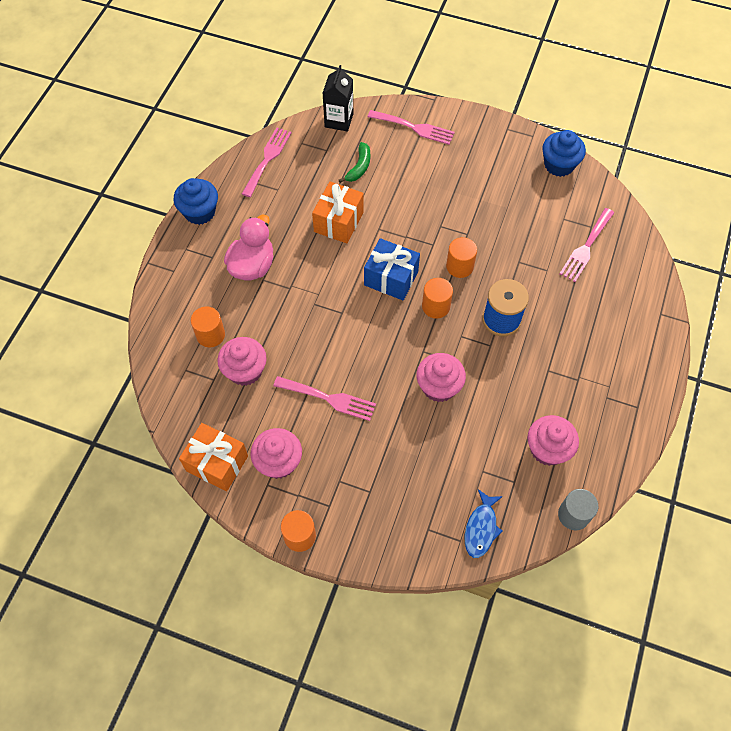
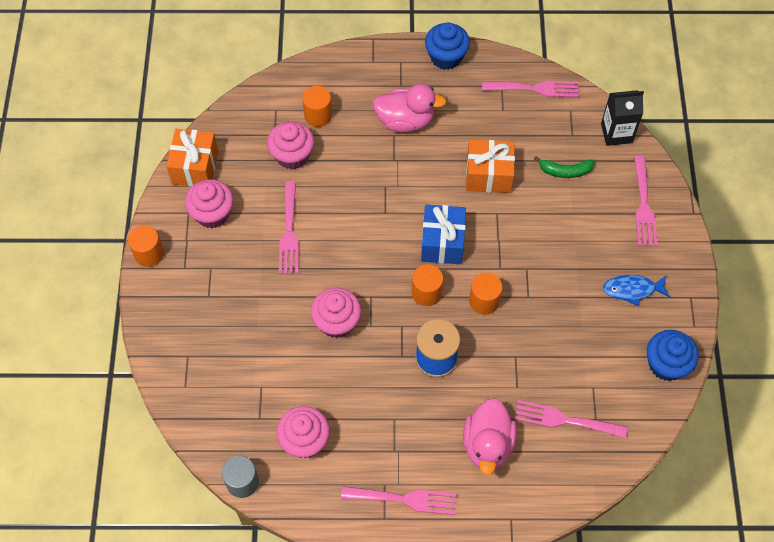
camera: 70 degrees right, 0 degrees up
blue fish [465,489,503,558] -> blue fish moved to [603,275,670,306]
none -> pink fork [341,486,457,515]
none -> pink duck [463,398,517,476]

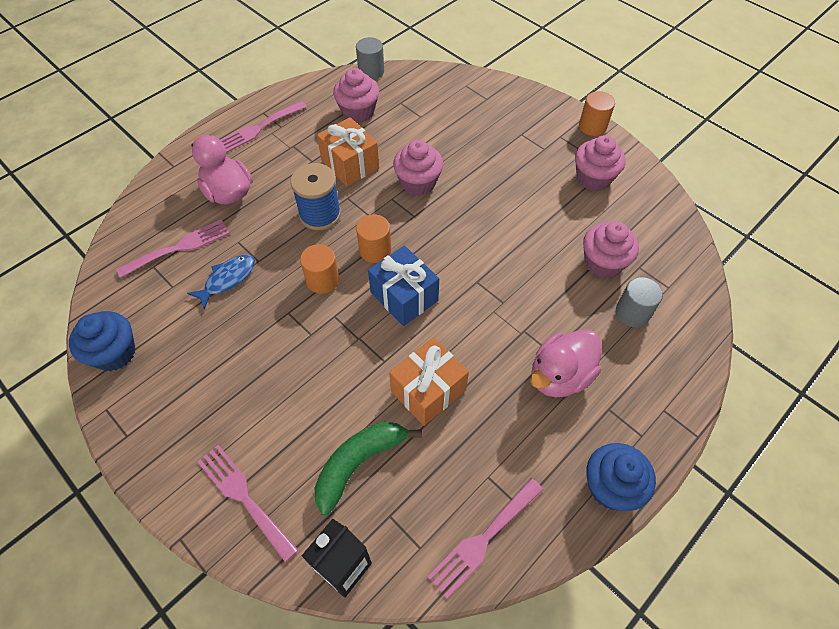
camera: 135 degrees right, 5 degrees down
orange gift [166,129,218,187] -> orange gift moved to [317,117,379,186]
pink fork [279,181,299,274] -> none
orange cylinder [302,86,332,127] -> grey cylinder [616,277,663,327]
green banana [534,156,595,178] -> green banana [315,422,422,515], size x1.52
blue fish [603,275,670,306] -> blue fish moved to [187,255,255,310]

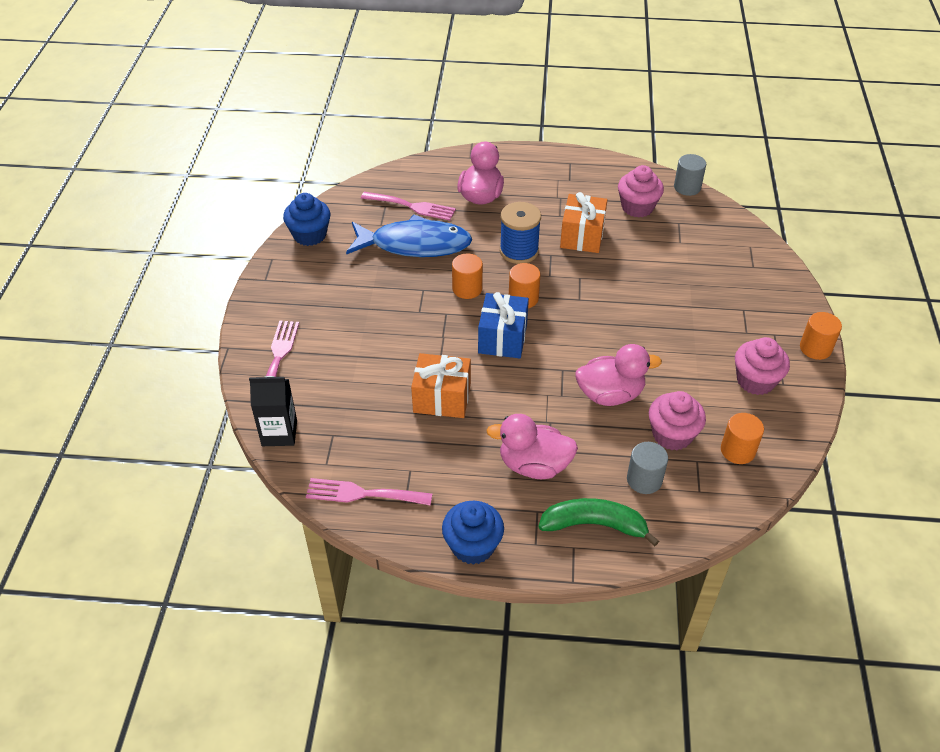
camera: 50 degrees right, 10 degrees down
blue fish [187,255,255,310] -> blue fish [346,214,472,257], size x1.96
pink fork [221,101,307,153] -> none
green banana [315,422,422,515] -> green banana moved to [538,498,659,546]
pink cupcake [393,140,443,196] -> none
none -> pink duck [575,344,662,406]
none -> orange cylinder [721,413,764,464]

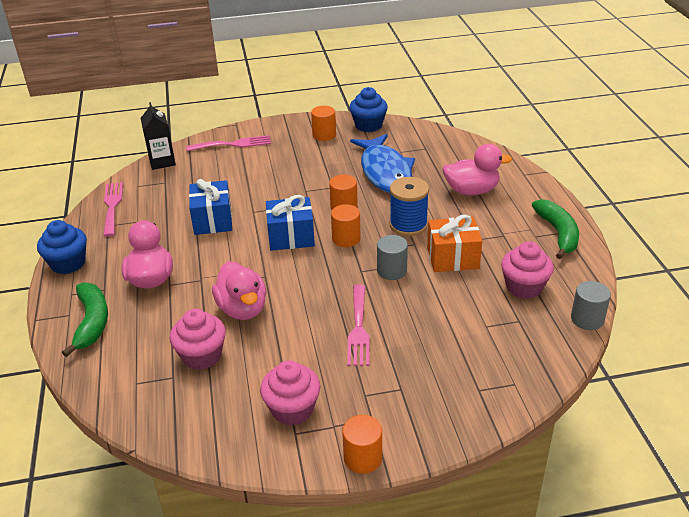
camera: 75 degrees right, 10 degrees down
pink fork [361,192,456,221] -> pink fork moved to [347,285,370,366]
orange gift [411,353,471,418] -> blue gift [189,179,232,235]
grey cylinder [627,442,668,494] -> grey cylinder moved to [377,235,408,280]
orange cylinder [721,413,764,464] -> orange cylinder moved to [311,106,336,141]
none -> green banana [532,199,579,259]

